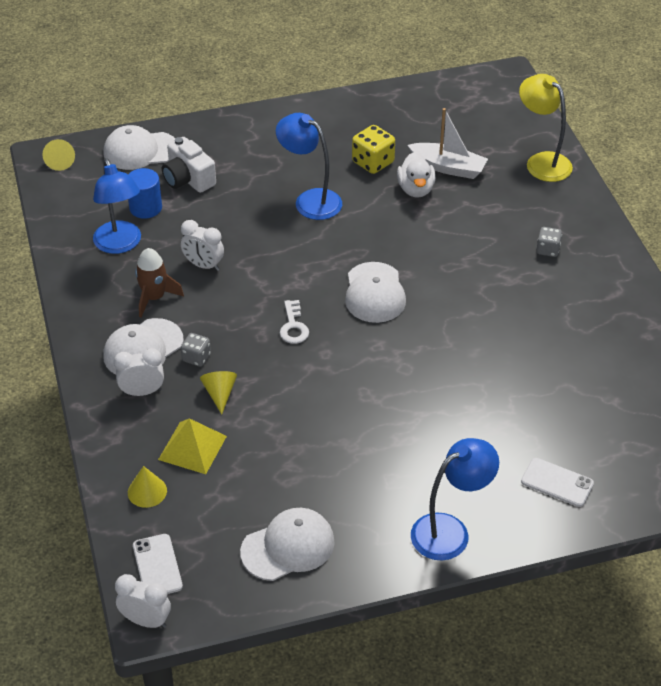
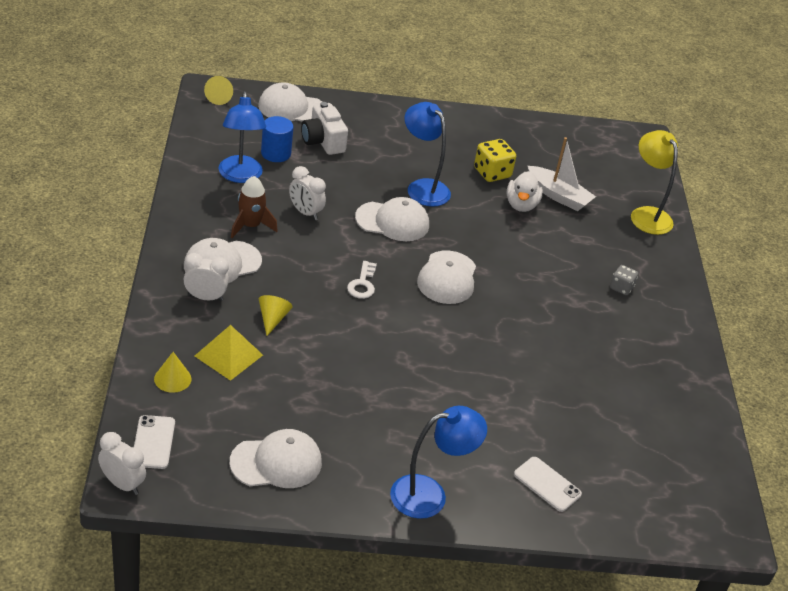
camera: 10 degrees right, 5 degrees down
grey dice [181,333,211,367] -> none
none -> white cap [355,197,429,241]

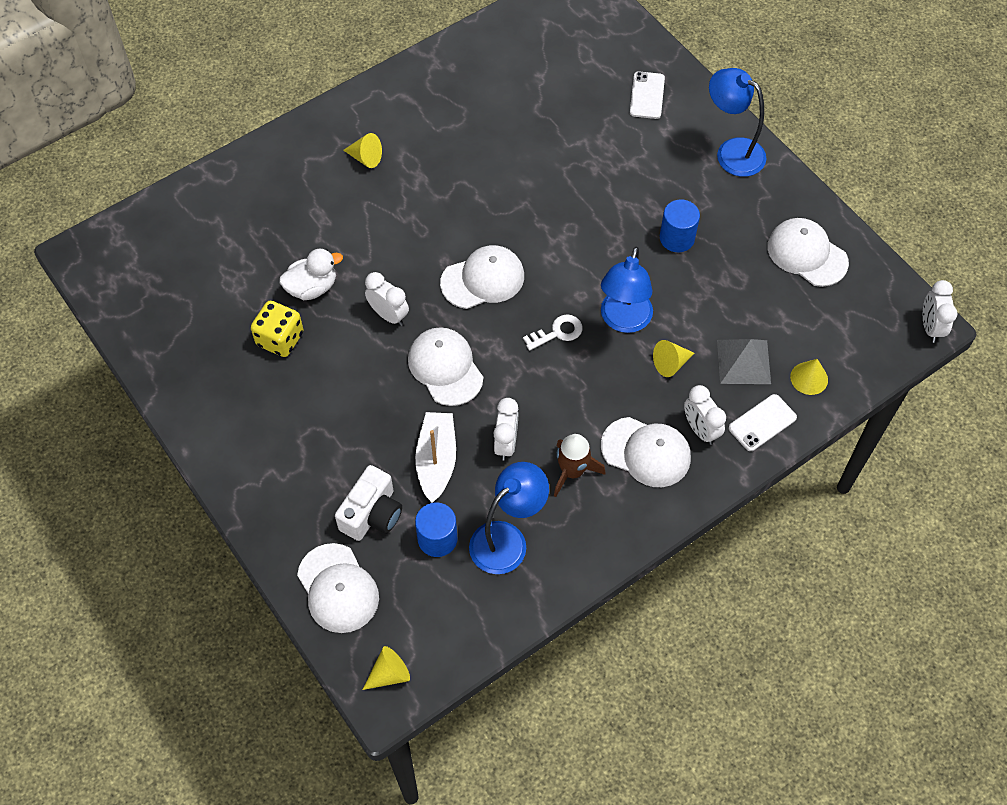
camera: 120 degrees left, 20 degrees up
white phone [134,415,175,469] -> white phone moved to [729,394,797,451]
yellow pyramid [195,325,263,381] -> grey pyramid [717,339,771,384]
blue lamp [405,102,451,207] -> blue lamp moved to [601,247,653,333]
white boat [528,137,596,211] -> white boat moved to [415,412,456,503]
grey dice [610,265,638,295] -> yellow cone [343,133,382,168]
yellow lamp [631,130,678,235] -> none
none -> white clock [365,272,409,326]
none -> blue cylinder [660,200,700,252]

